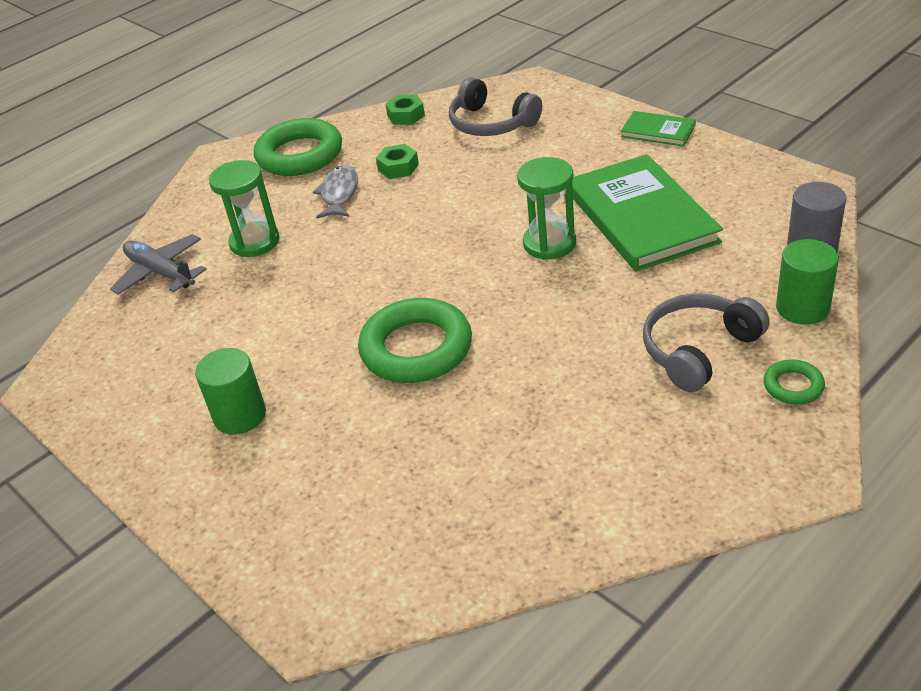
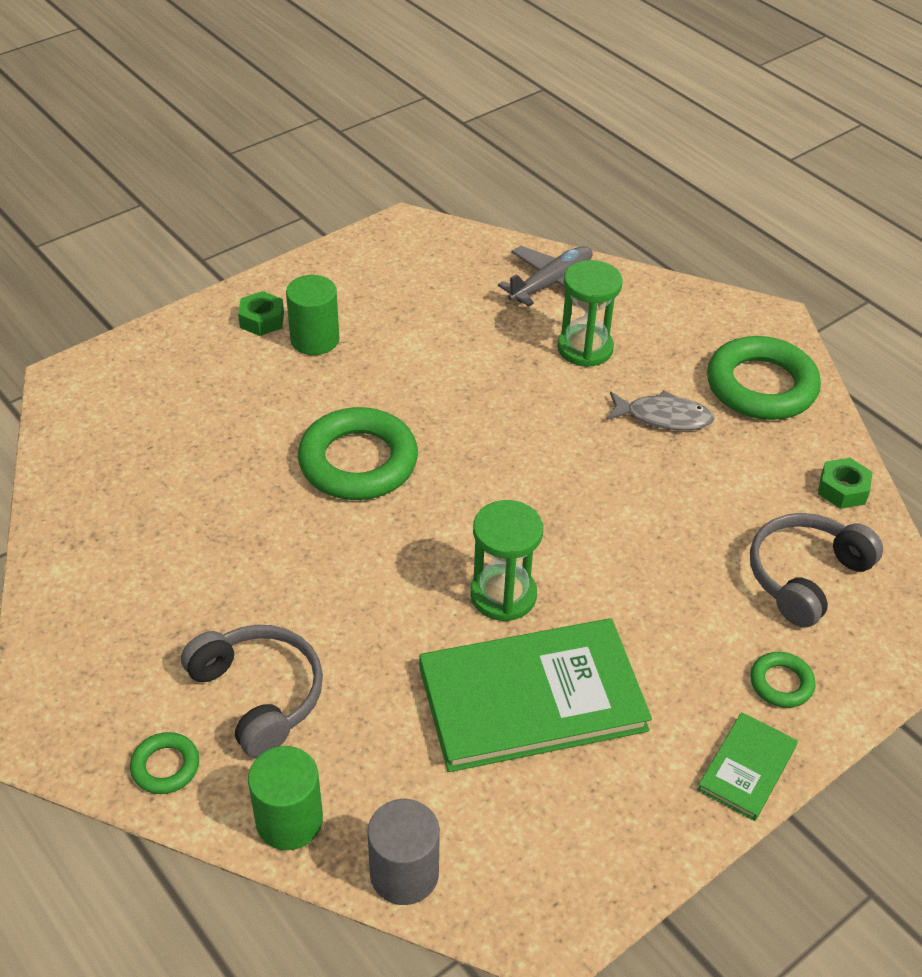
camera: 90 degrees right, 5 degrees up
green nut [376,144,419,179] -> green nut moved to [238,291,284,336]
none -> green ring [750,652,815,708]

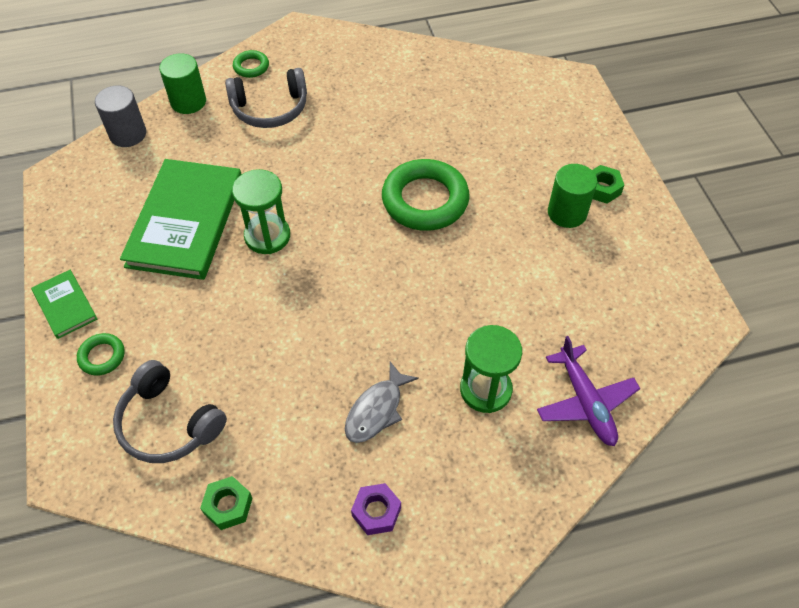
camera: 115 degrees right, 10 degrees up
grey plane [498,246,592,307] -> purple plane [537,336,640,446]
green ring [707,336,821,420] -> purple nut [351,483,401,535]
grey headphones [750,513,883,628] -> grey headphones turned 150 degrees clockwise [113,360,227,463]

